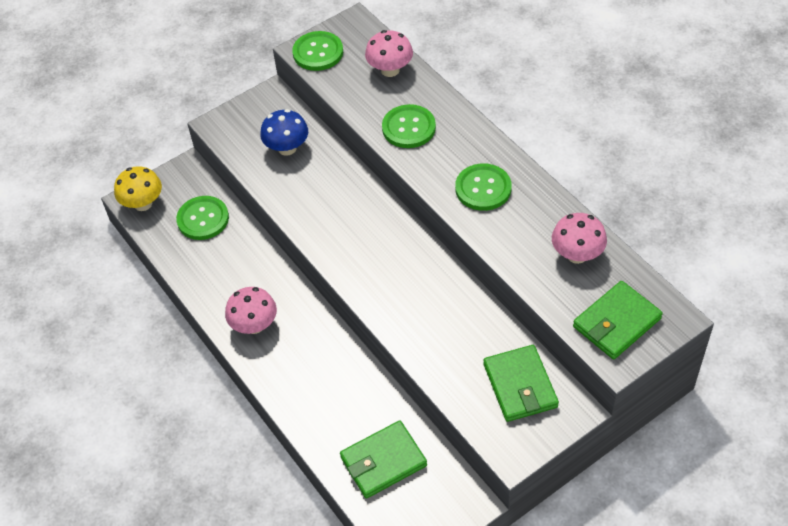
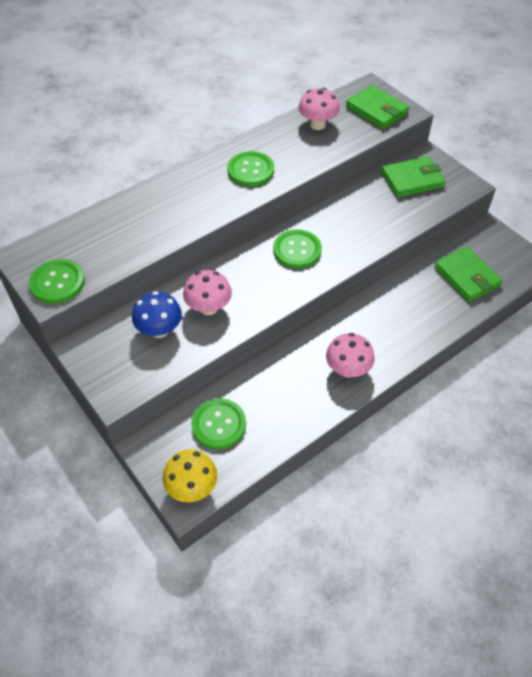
camera: 95 degrees left, 0 degrees up
pink mushroom [365,30,413,77] -> pink mushroom moved to [183,270,232,315]
green button [382,104,436,148] -> green button moved to [273,230,322,269]

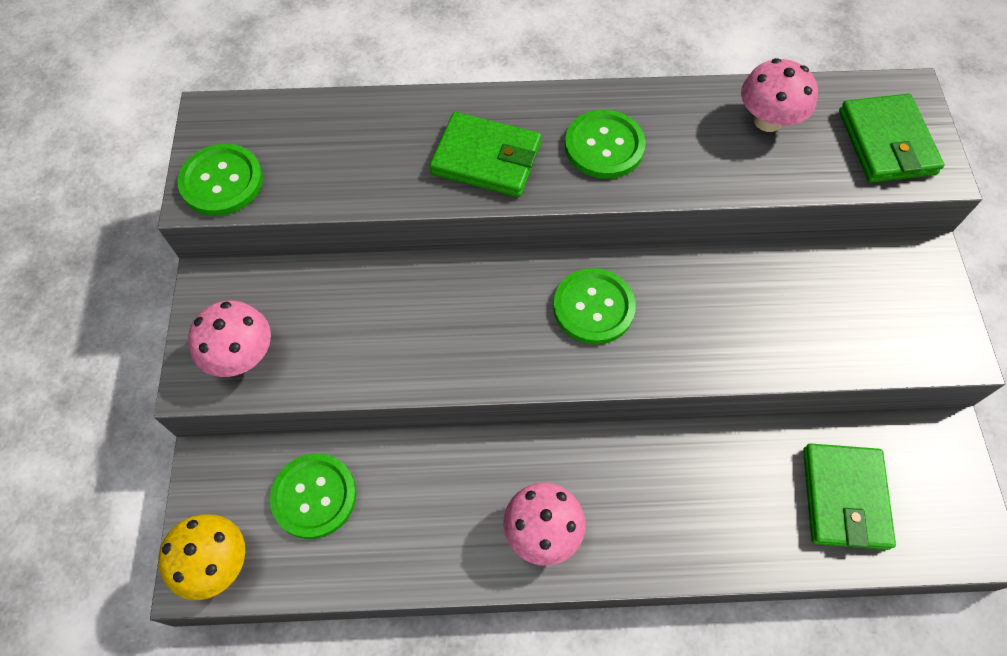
camera: 35 degrees right, 10 degrees up
blue mushroom [132,291,182,338] -> none
pink mushroom [183,270,232,315] -> pink mushroom moved to [188,301,271,377]
green wallet [381,157,446,197] -> green wallet moved to [430,112,541,197]

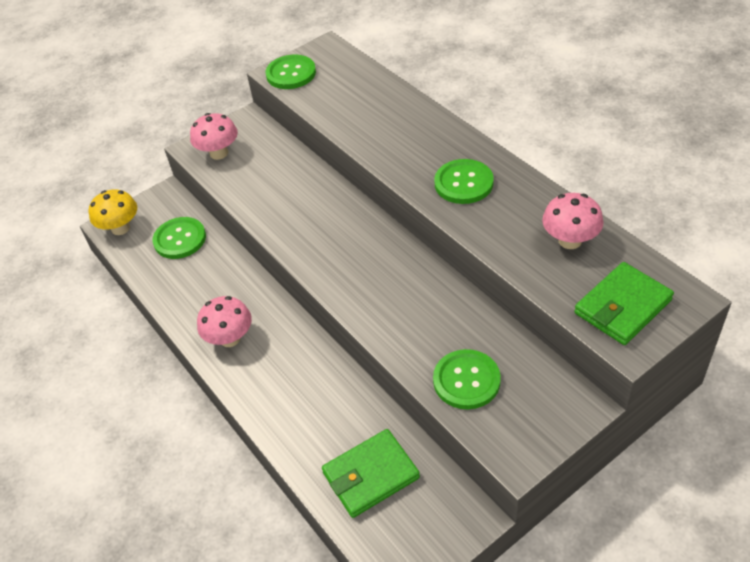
camera: 60 degrees right, 15 degrees down
green wallet [430,112,541,197] -> none
green button [553,268,636,345] -> green button moved to [433,349,501,409]

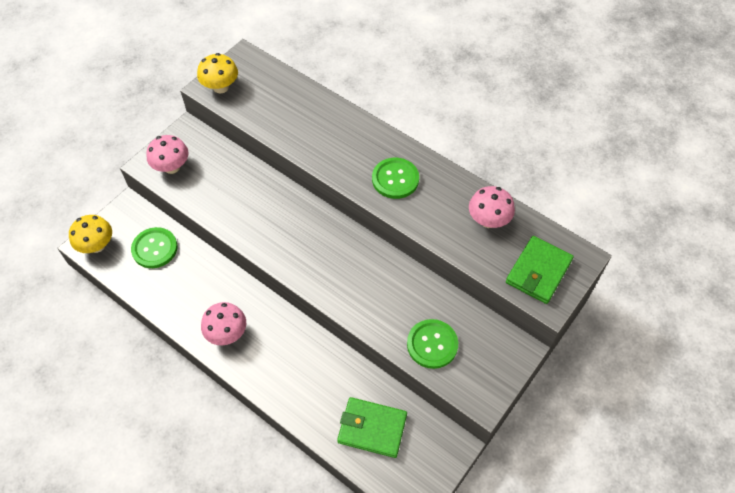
camera: 20 degrees left, 10 degrees up
green button [265,55,316,89] -> yellow mushroom [197,53,238,93]
green wallet [322,429,420,518] -> green wallet turned 60 degrees clockwise [337,397,407,458]

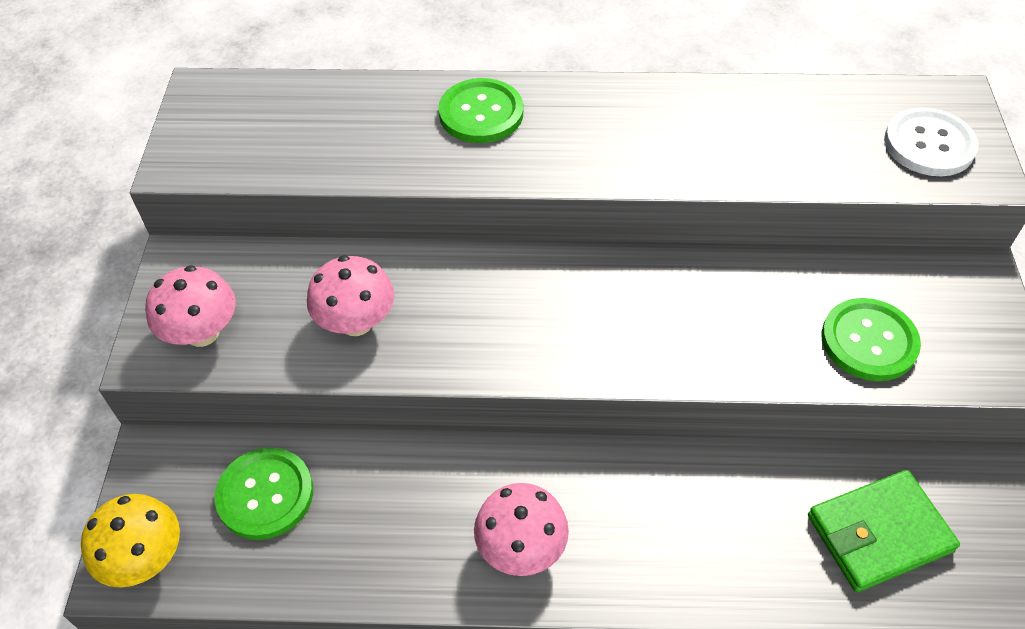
camera: 35 degrees left, 5 degrees down
yellow mushroom [197,53,238,93] -> none
green button [372,158,419,199] -> green button moved to [438,78,523,143]
pink mushroom [469,186,515,228] -> pink mushroom moved to [307,255,394,336]
green wallet [506,236,574,304] -> white button [884,107,979,176]

